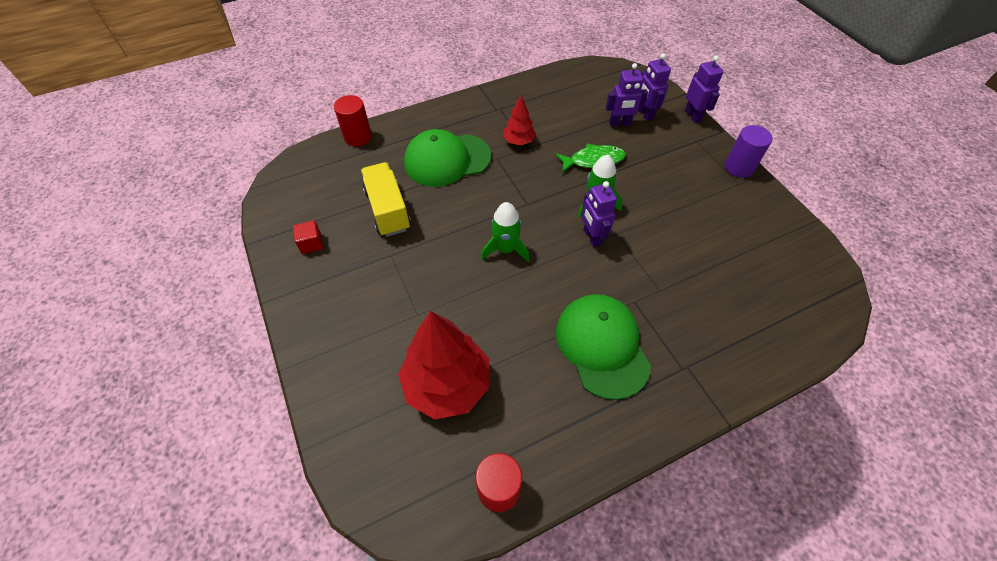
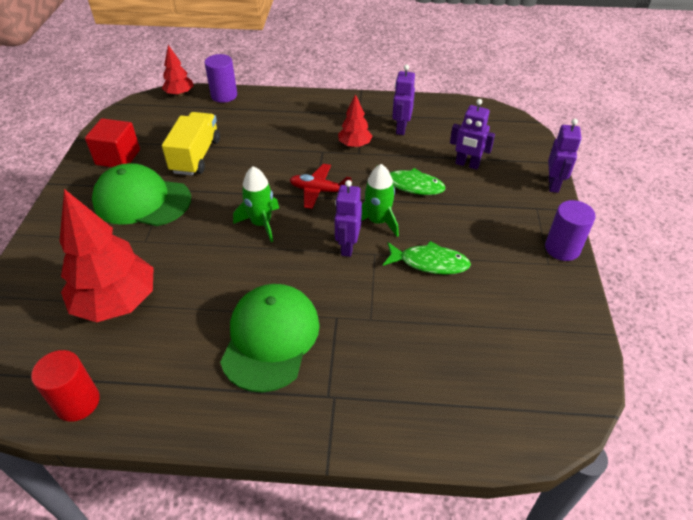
camera: 30 degrees right, 10 degrees down
red cube [293,220,324,254] -> red cube [85,118,140,167], size x1.68
red cylinder [334,95,372,146] -> purple cylinder [204,54,237,103]
green cap [404,129,491,187] -> green cap moved to [92,163,191,226]
purple robot [638,53,671,121] -> purple robot moved to [392,64,415,135]
none -> red tree [162,45,194,96]
none -> red plane [290,164,352,209]
none -> green fish [383,241,471,275]

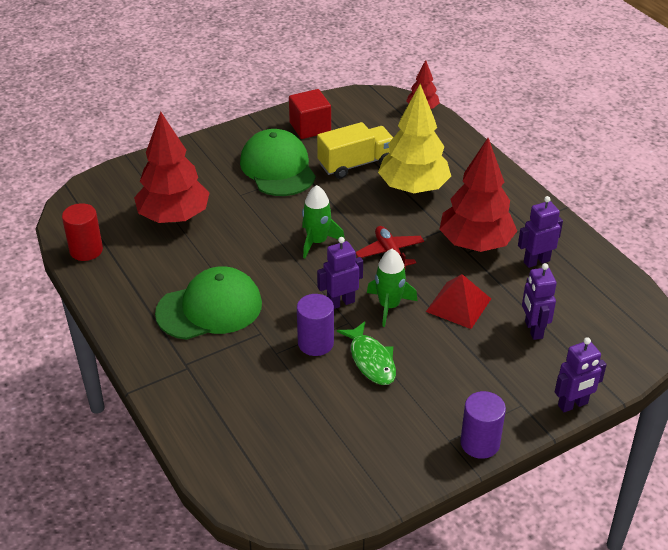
camera: 55 degrees right, 5 degrees down
purple cylinder [204,54,237,103] -> purple cylinder moved to [297,294,334,356]
red tree [338,94,372,148] -> red tree [439,138,517,252], size x1.97
green fish [376,165,446,195] -> red pyramid [426,274,491,329]
none -> yellow tree [378,84,451,194]

